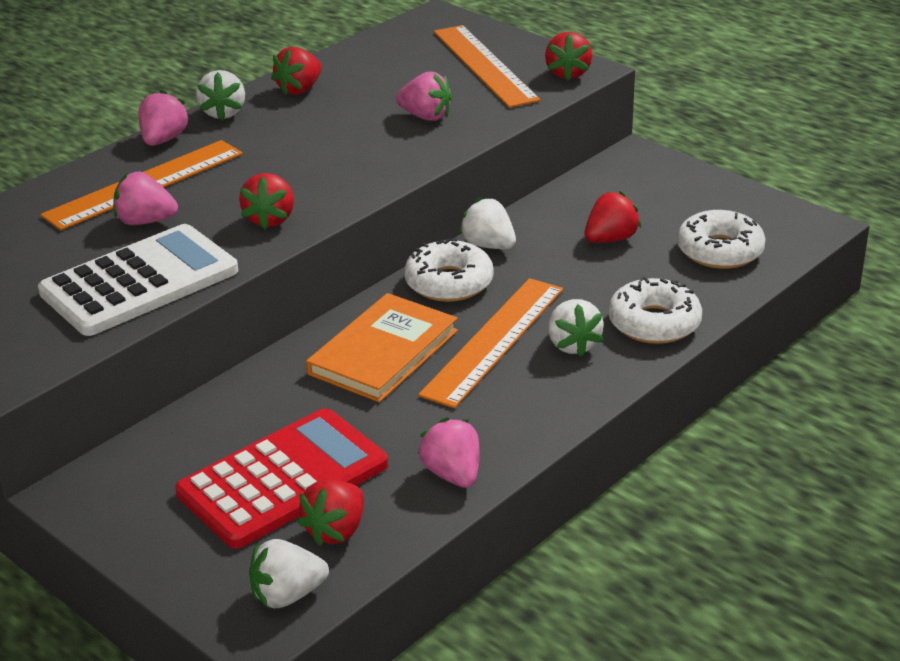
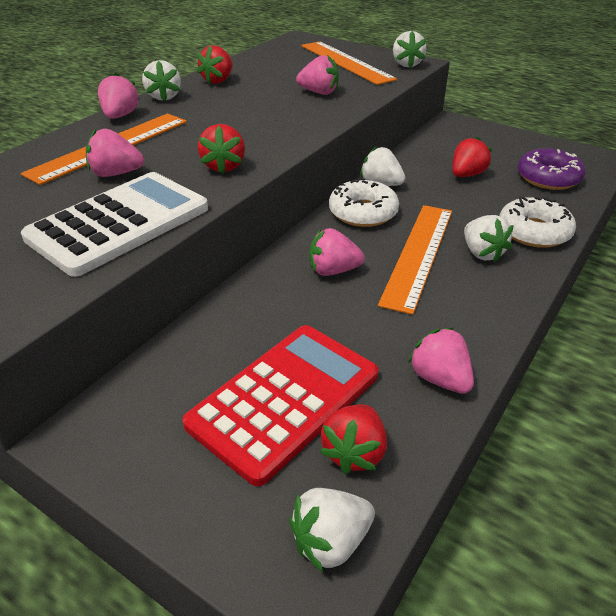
camera: 10 degrees left, 5 degrees up
orange book [306,293,458,402] -> pink strawberry [309,228,365,276]
red strawberry [545,32,592,81] -> white strawberry [393,31,426,68]
white donut [677,210,766,269] -> purple donut [518,148,586,190]

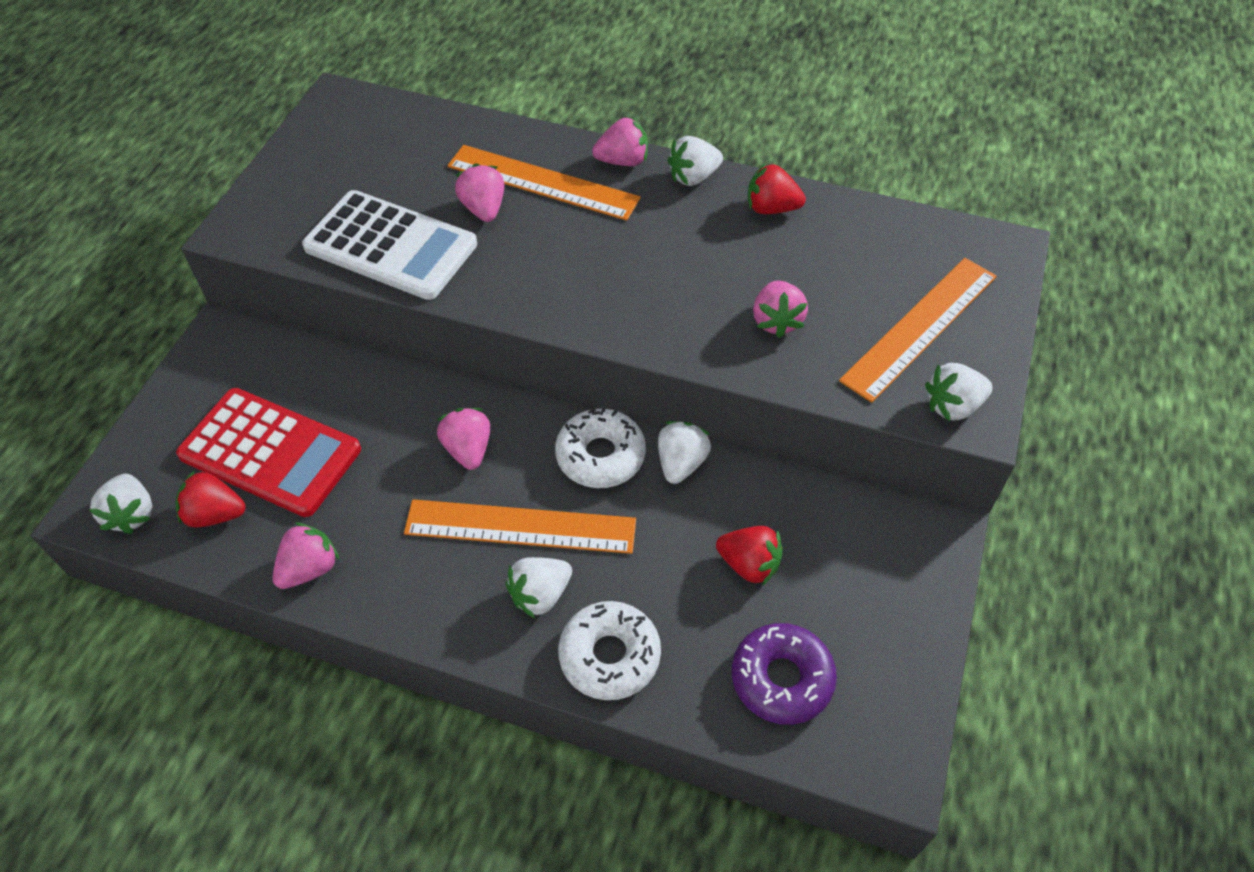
camera: 75 degrees right, 15 degrees up
red strawberry [198,124,245,174] -> none
white strawberry [289,488,375,572] -> white strawberry turned 150 degrees counterclockwise [89,474,152,534]

